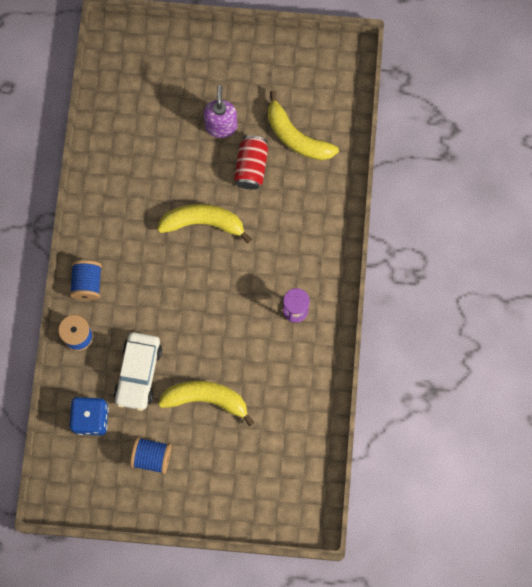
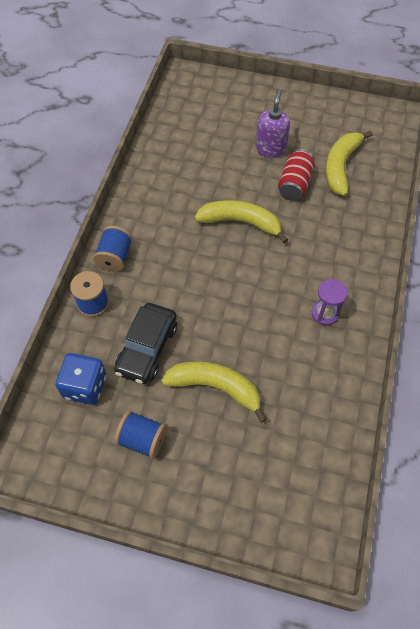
camera: 10 degrees right, 15 degrees down
white car [114,332,162,411] -> black car [114,303,177,384]
yellow banana [268,91,339,160] -> yellow banana turned 60 degrees clockwise [326,131,372,196]

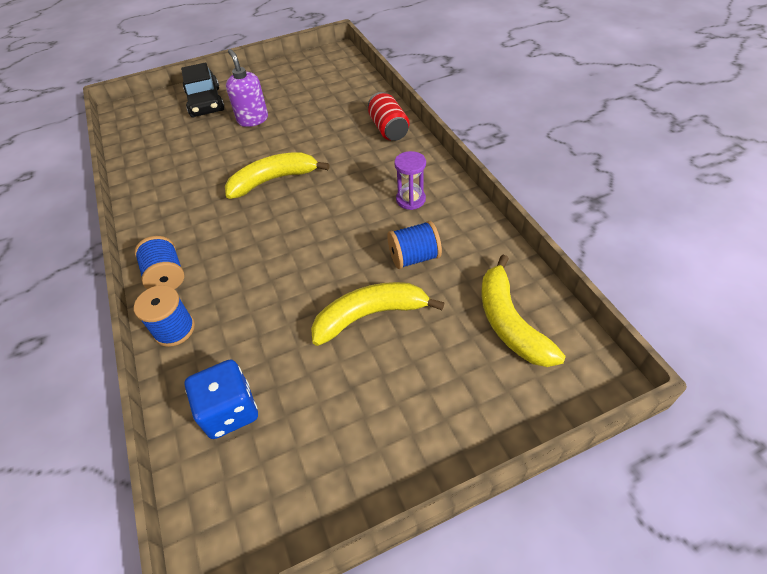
camera: 35 degrees left, 10 degrees down
black car [114,303,177,384] -> black car moved to [181,62,224,117]
blue spool [114,410,167,459] -> blue spool moved to [387,221,442,269]
red can [278,149,315,200] -> red can moved to [368,92,409,141]
yellow banana [326,131,372,196] -> yellow banana moved to [481,255,566,367]

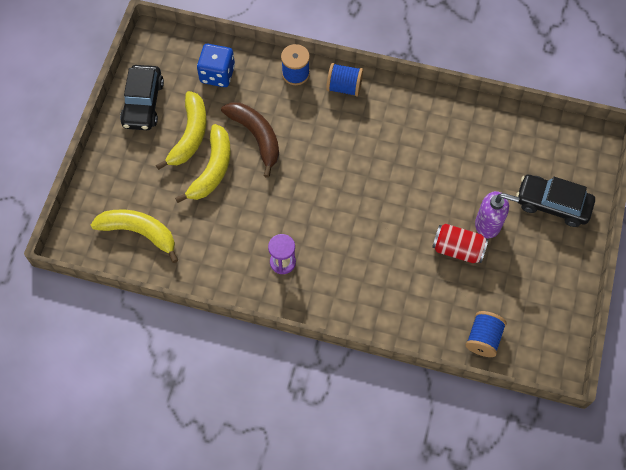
camera: 125 degrees right, 15 degrees up
yellow banana [225,152,330,199] -> yellow banana moved to [156,91,207,170]
red can [368,92,409,141] -> red can moved to [432,224,489,263]
blue spool [387,221,442,269] -> blue spool moved to [465,311,507,357]
none -> black car [120,65,164,130]
none -> brown banana [221,102,279,178]

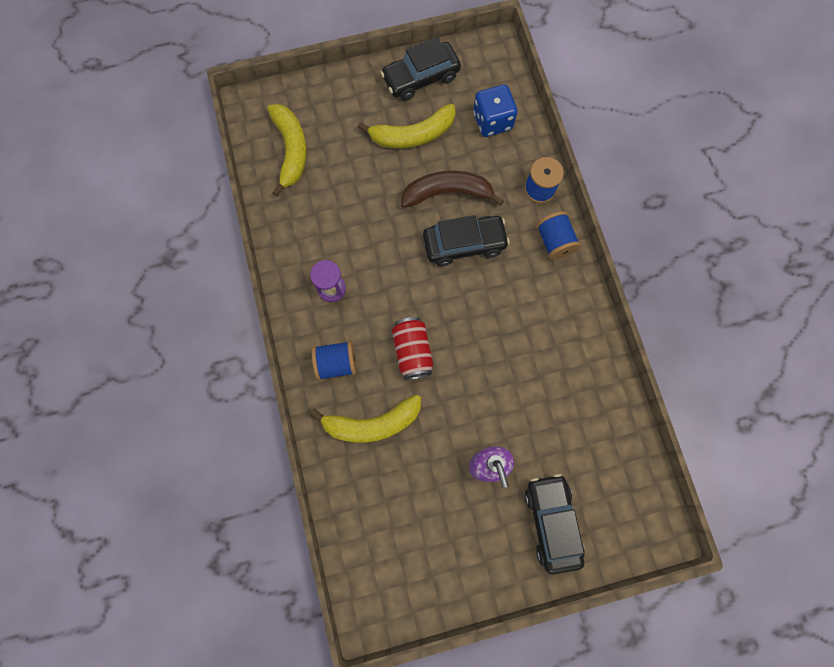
camera: 60 degrees right, 10 degrees up
yellow banana [175,124,231,203] -> yellow banana moved to [310,395,421,443]
brown banana [221,102,279,178] -> brown banana turned 120 degrees counterclockwise [401,170,504,208]
red can [432,224,489,263] -> red can moved to [392,317,433,380]
blue spool [465,311,507,357] -> blue spool moved to [312,341,357,381]
none -> black car [423,215,510,266]

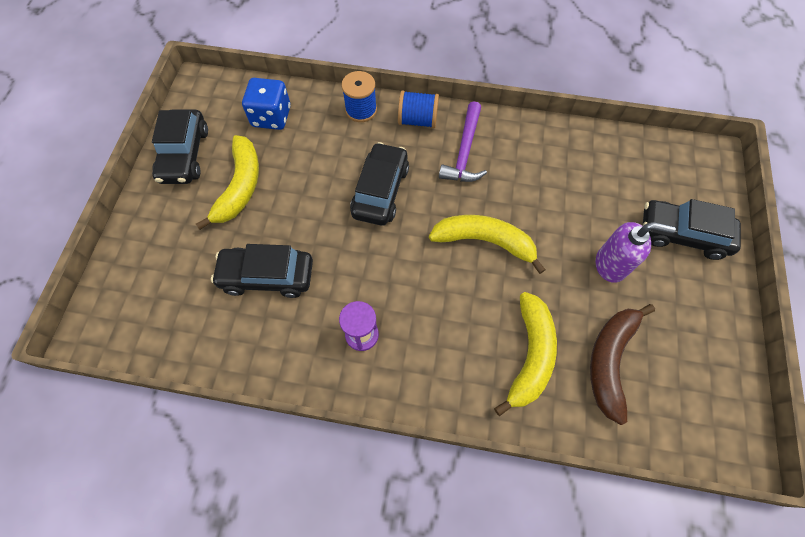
camera: 65 degrees left, 10 degrees down
yellow banana [267,104,307,196] -> yellow banana moved to [429,215,546,274]
blue spool [312,341,357,381] -> none
red can [392,317,433,380] -> none
brown banana [401,170,504,208] -> brown banana moved to [590,304,655,425]
none -> black car [211,244,313,298]
none -> purple hammer [439,101,487,182]

